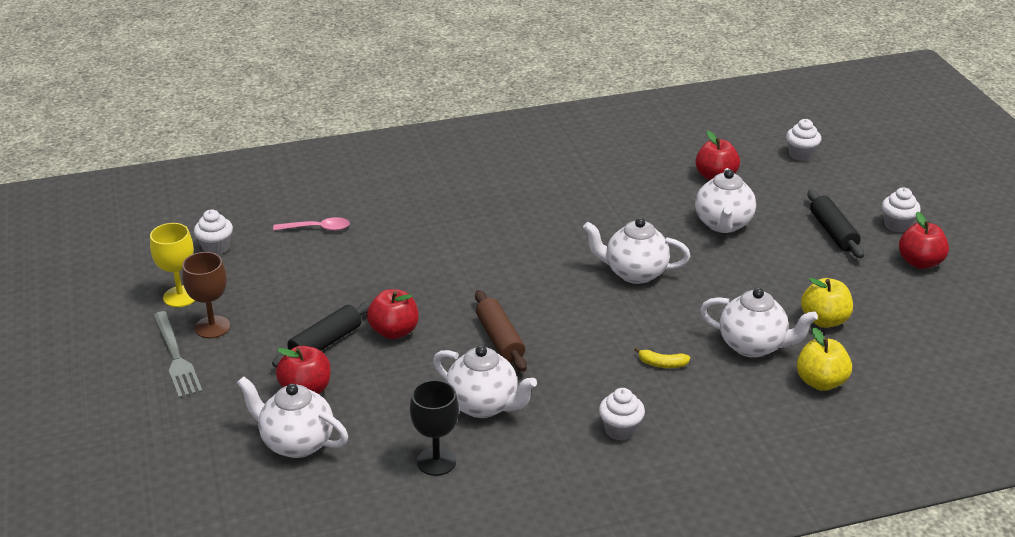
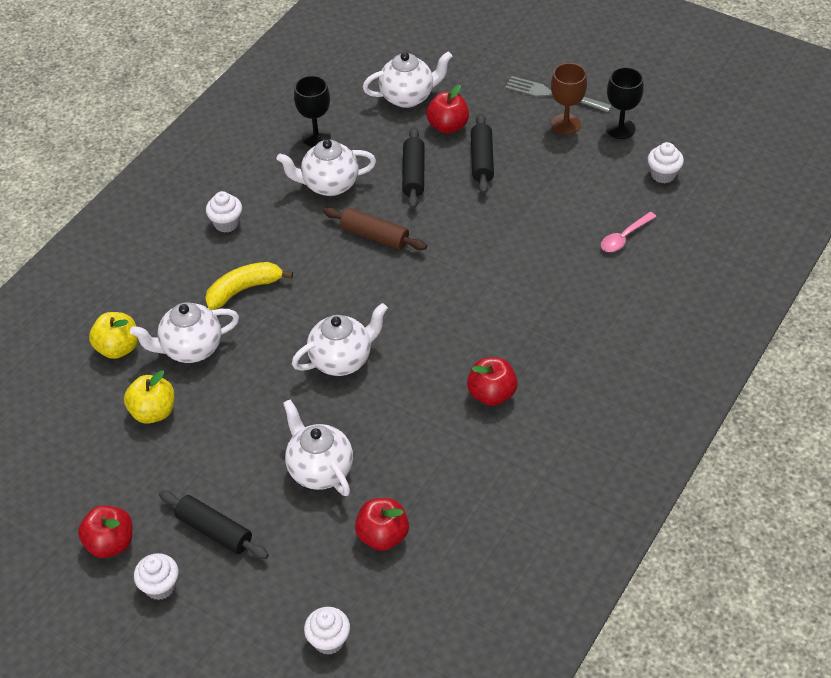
camera: 140 degrees right, 15 degrees up
yellow goblet [150,223,195,307] -> black goblet [606,67,644,139]
red apple [367,289,419,339] -> red apple moved to [467,357,518,406]
yellow banana [634,347,690,368] -> yellow banana [205,262,293,310], size x1.85
none -> black rolling pin [402,127,425,209]

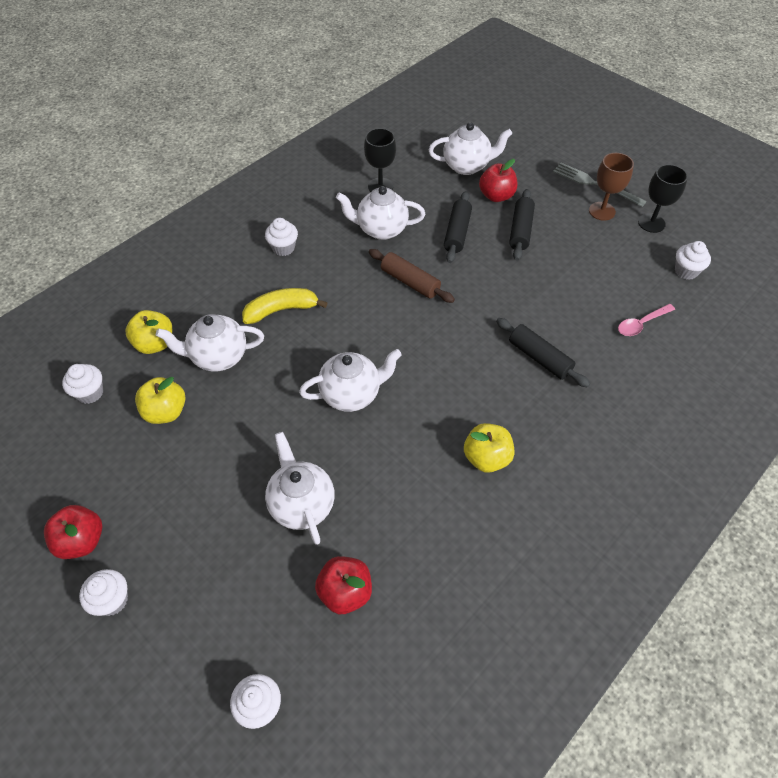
camera: 10 degrees right, 5 degrees up
black rolling pin [159,491,269,559] -> black rolling pin moved to [496,318,590,388]
red apple [467,357,518,406] -> yellow apple [464,423,515,473]
none -> white cupcake [62,364,103,404]

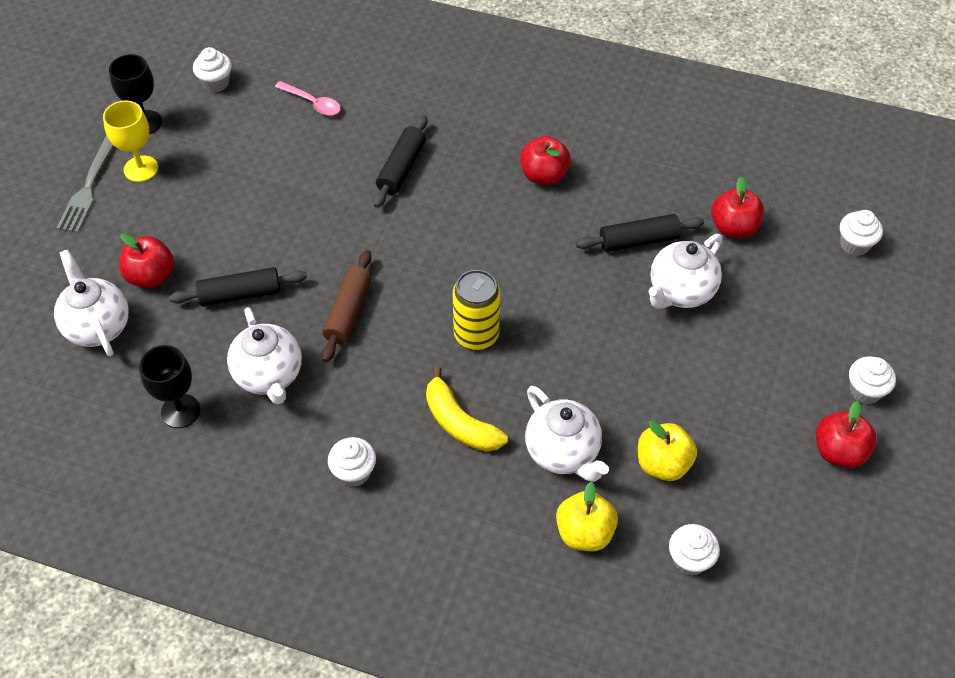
camera: 115 degrees left, 0 degrees up
white teapot [299,349,402,412] -> none
yellow apple [464,423,515,473] -> red apple [520,136,571,185]
black rolling pin [509,189,535,261] -> black rolling pin moved to [576,214,704,252]
brown goblet [589,153,634,221] -> yellow goblet [103,101,158,182]
none -> yellow can [453,270,500,350]

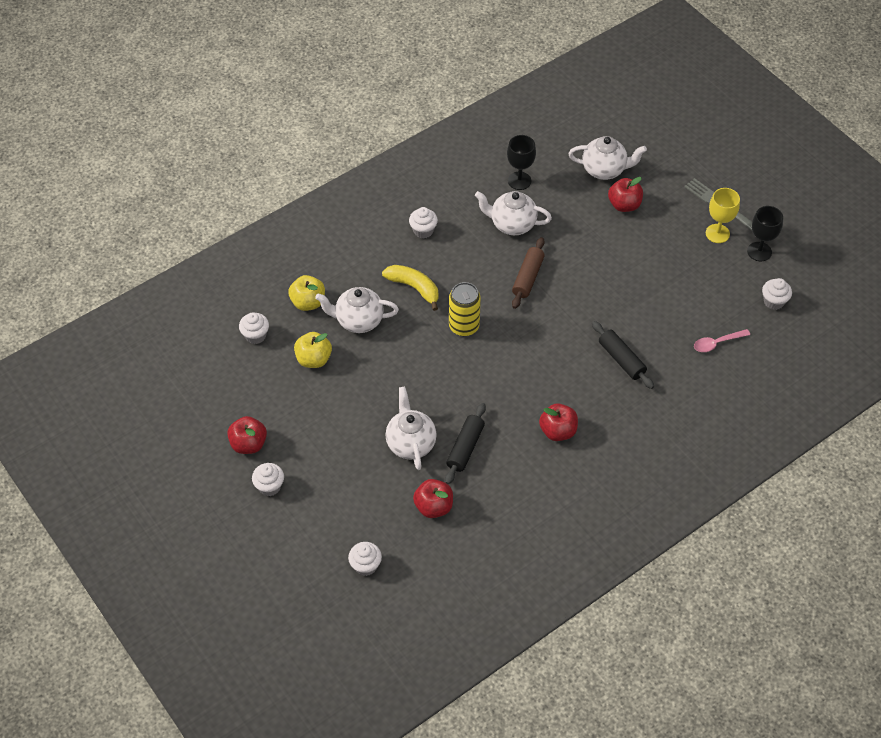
camera: 125 degrees right, 0 degrees up
black rolling pin [169,267,307,307] -> none
brown rolling pin [322,250,372,362] -> brown rolling pin turned 60 degrees clockwise [512,237,545,309]
yellow banana [426,366,508,452] -> yellow banana turned 45 degrees clockwise [382,265,439,311]

